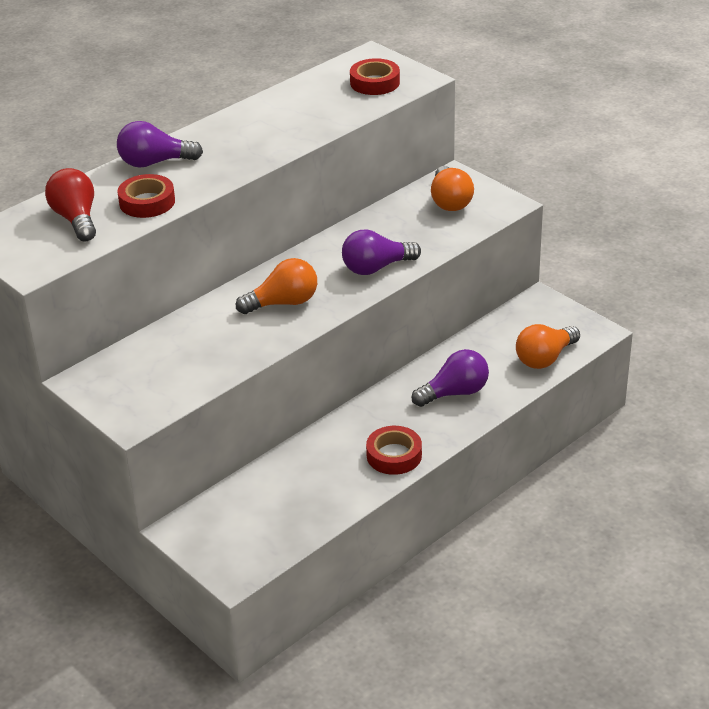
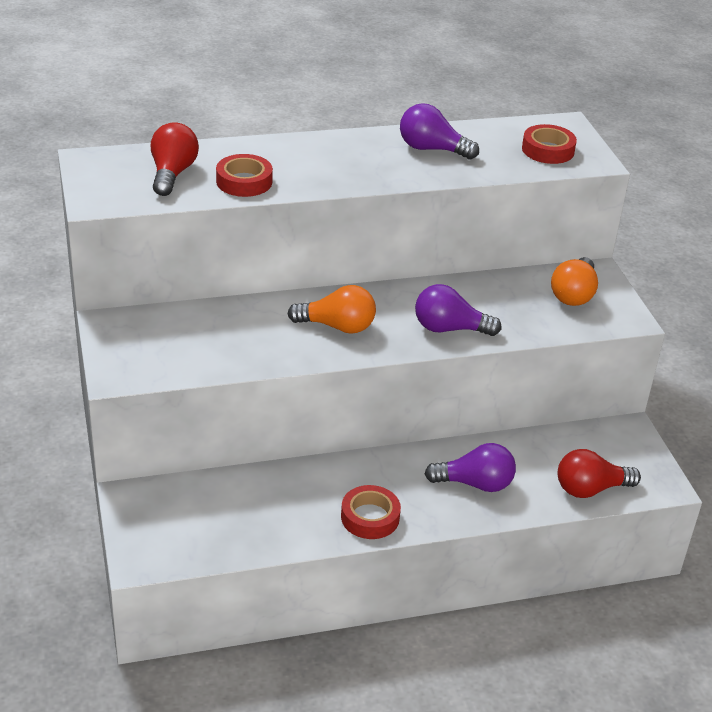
camera: 25 degrees right, 0 degrees up
purple light bulb [117,121,203,168] -> purple light bulb moved to [400,103,479,160]
orange light bulb [516,324,580,369] -> red light bulb [558,449,641,498]

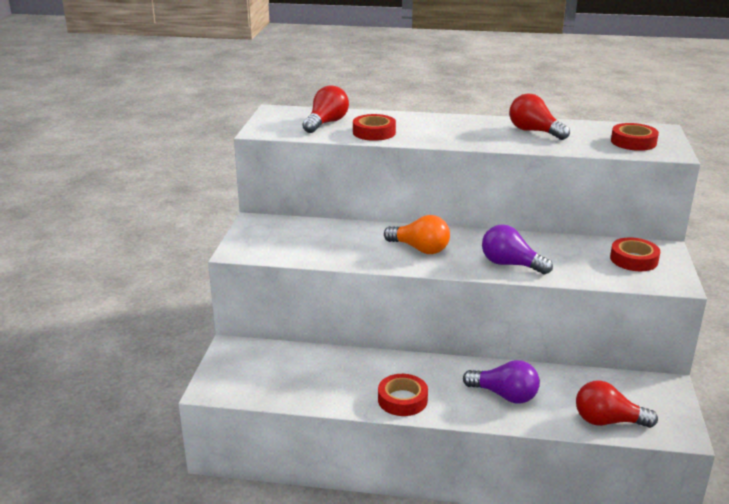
camera: 25 degrees right, 10 degrees down
purple light bulb [400,103,479,160] -> red light bulb [509,93,570,140]
orange light bulb [551,257,598,306] -> red tape [610,237,660,271]

